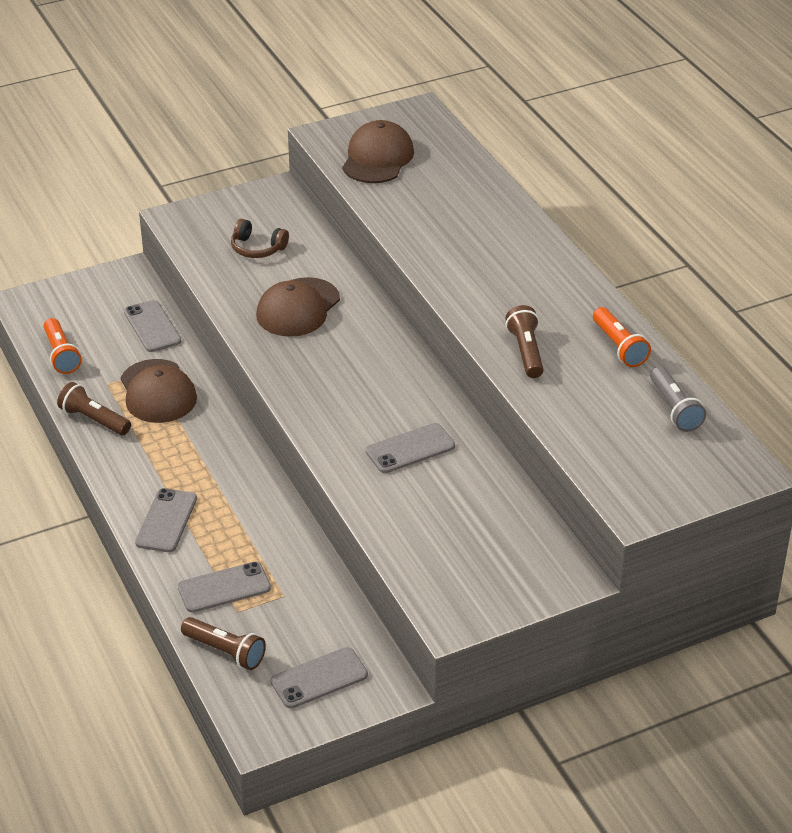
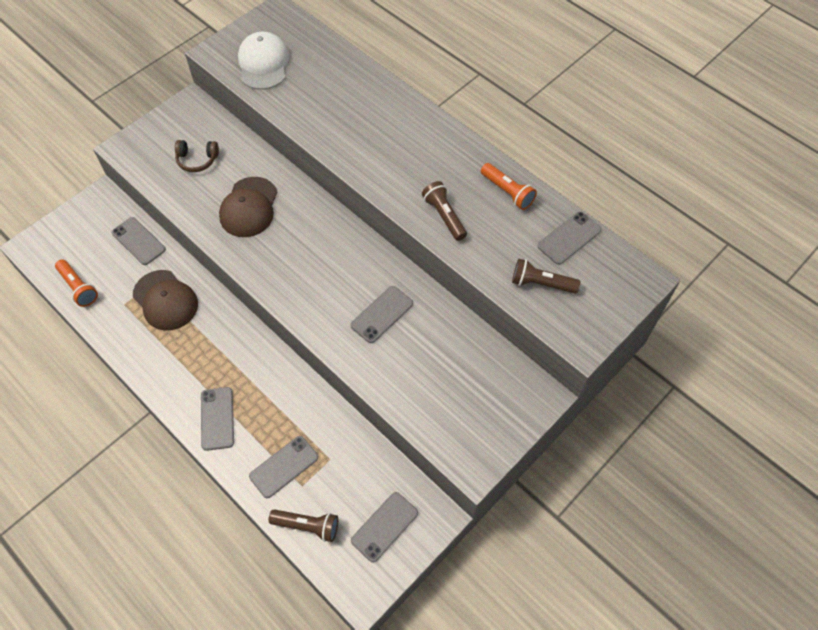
camera: 20 degrees left, 20 degrees up
brown flashlight [57,382,131,435] -> brown flashlight moved to [512,259,581,293]
brown cap [342,120,414,183] -> white cap [238,32,290,90]
grey flashlight [650,366,706,432] -> grey phone [537,211,601,265]

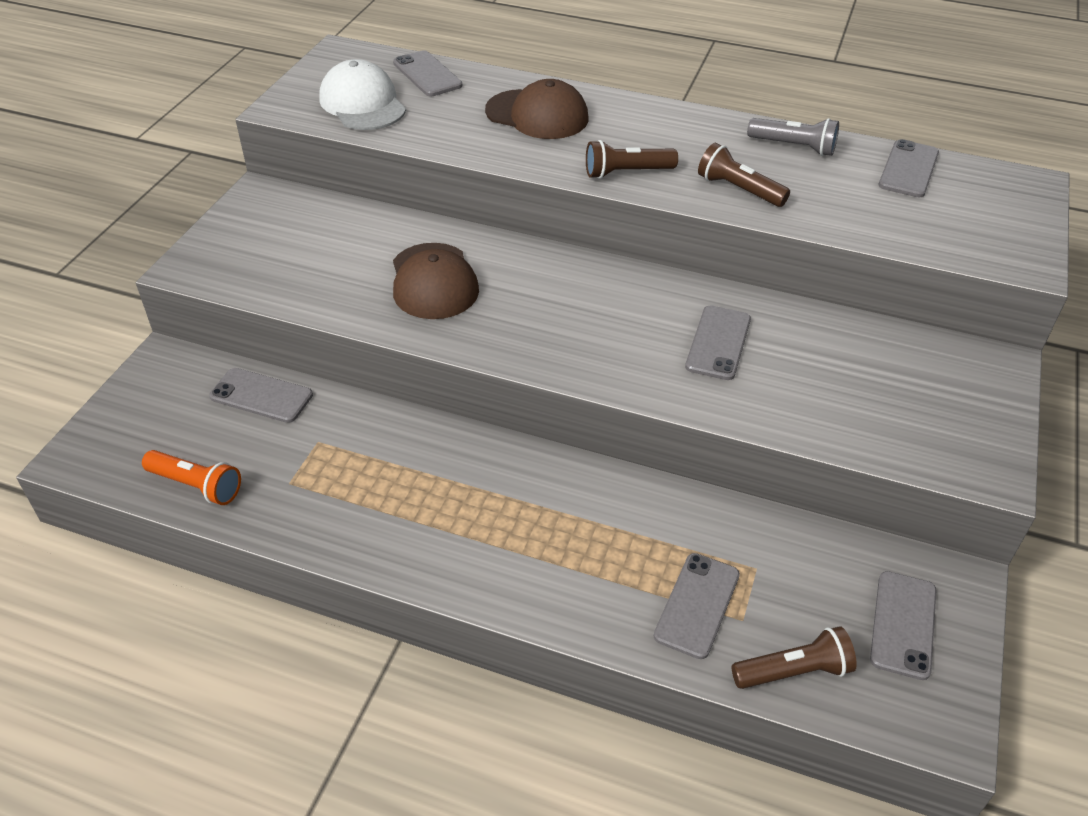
camera: 25 degrees left, 15 degrees down
brown cap [133,270,198,331] -> brown cap moved to [485,79,588,139]
brown headphones [175,140,219,172] -> none
grey phone [201,387,234,451] -> grey phone moved to [393,50,462,96]
orange flashlight [481,163,537,210] -> grey flashlight [747,118,839,156]
brown flashlight [512,259,581,293] -> brown flashlight moved to [586,140,678,179]

